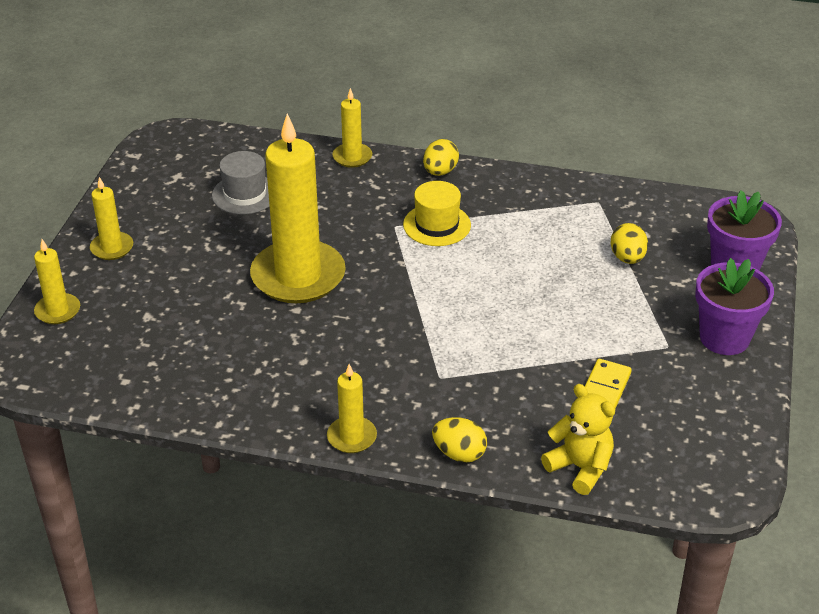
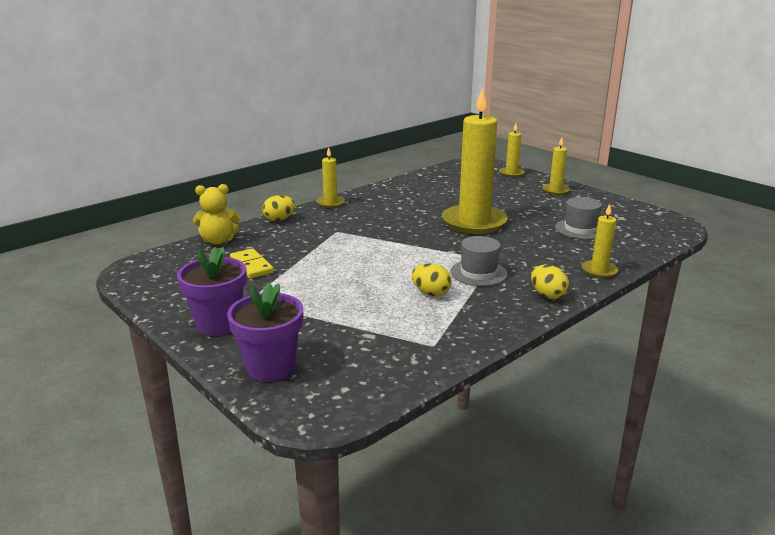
camera: 125 degrees right, 15 degrees down
yellow hat [403,181,471,246] -> grey hat [450,236,508,286]
yellow egg [610,223,648,264] -> yellow egg moved to [412,263,452,296]

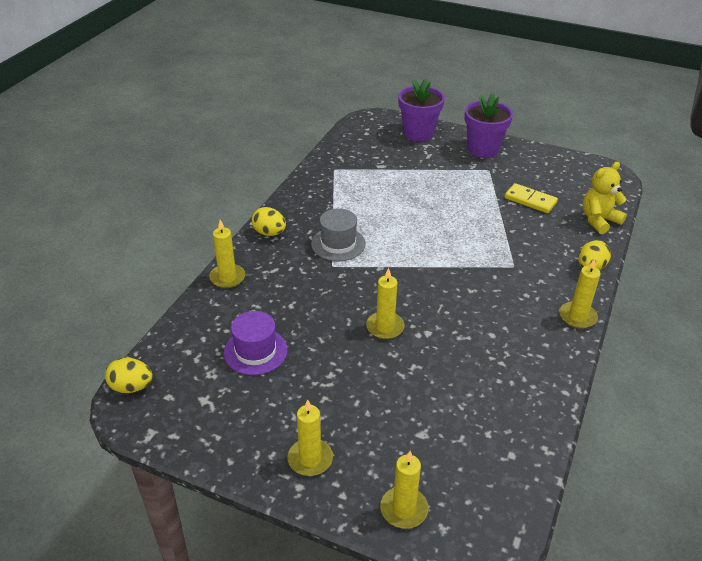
camera: 155 degrees right, 15 degrees up
yellow egg [412,263,452,296] -> yellow egg moved to [105,358,153,393]
yellow candle [442,88,508,234] -> yellow candle [366,268,405,339], size x0.47
grey hat [555,197,602,239] -> purple hat [224,311,288,375]

